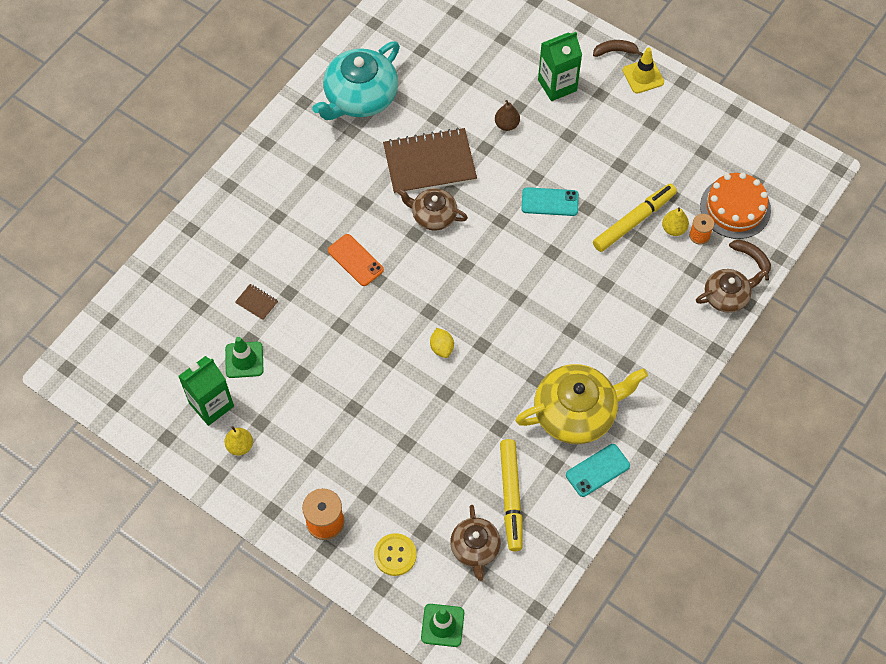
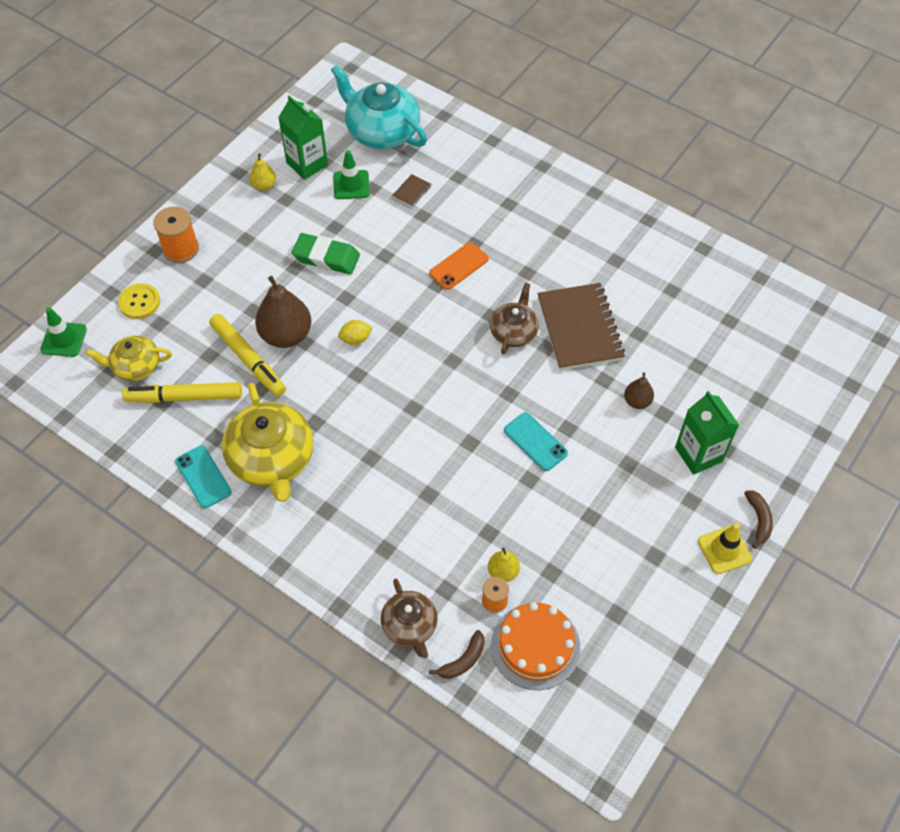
camera: 90 degrees right, 5 degrees down
turquoise teapot [312,41,400,120] -> turquoise teapot moved to [331,65,427,149]
brown teapot [450,505,501,581] -> yellow teapot [86,335,172,381]
turquoise phone [521,187,579,216] -> turquoise phone turned 45 degrees counterclockwise [504,412,568,471]
yellow marker [593,184,677,252] -> yellow marker moved to [209,314,286,397]
none -> brown pear [255,276,311,348]
none -> green eraser [292,233,360,274]

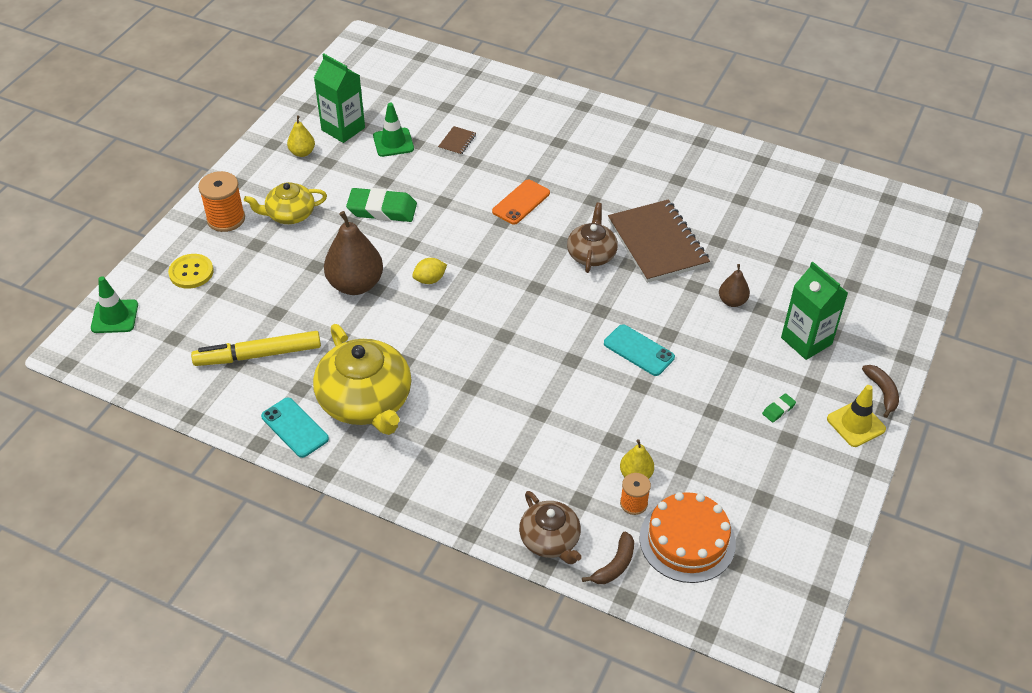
camera: 10 degrees left, 10 degrees down
yellow teapot [86,335,172,381] -> yellow teapot moved to [244,182,327,224]
yellow marker [209,314,286,397] -> none
turquoise teapot [331,65,427,149] -> none
none -> green eraser [762,393,796,422]

